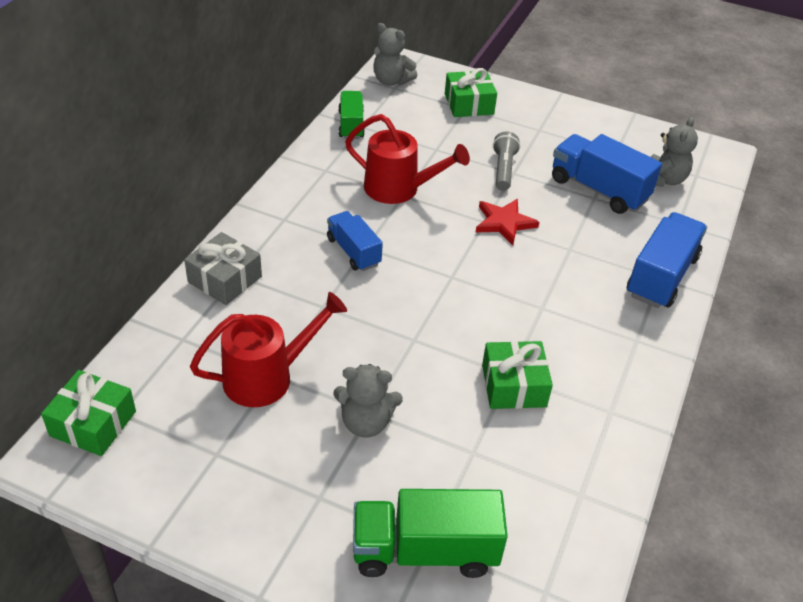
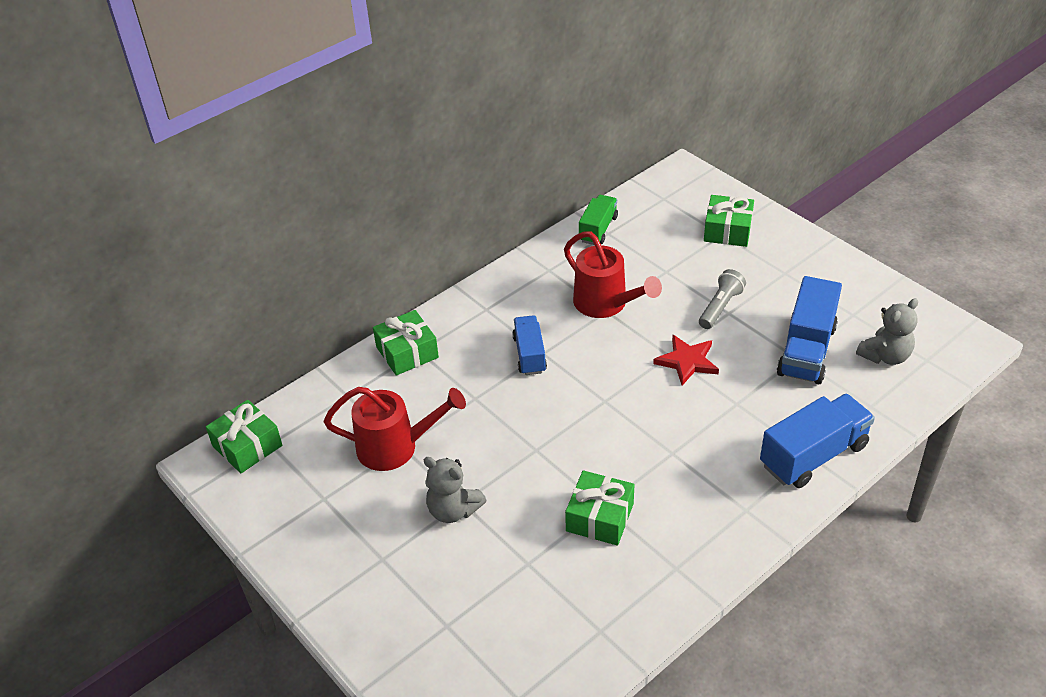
camera: 30 degrees right, 0 degrees up
grey gift [184,232,262,305] -> green gift [373,310,439,376]
green truck [353,489,508,578] -> none
grey teddy bear [373,23,417,86] -> none
blue truck [552,134,662,214] -> blue truck turned 135 degrees counterclockwise [777,276,842,384]

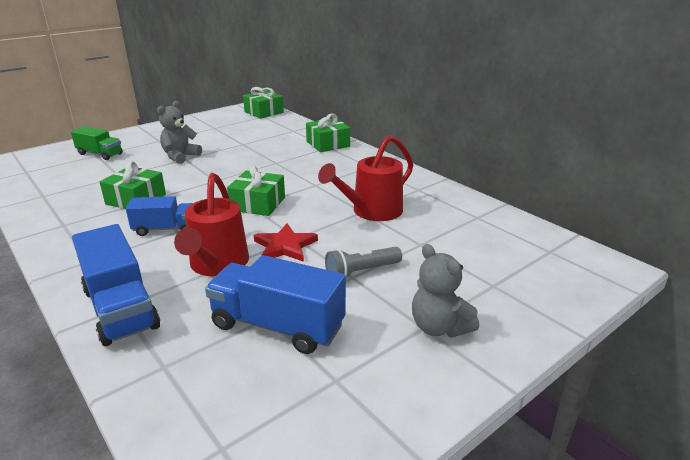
camera: 90 degrees right, 15 degrees down
red watering can [324,387,466,471] -> red watering can moved to [174,173,249,276]
blue truck [512,315,547,375] -> blue truck moved to [126,196,193,236]
green truck [579,195,618,245] -> green truck moved to [71,126,123,160]
grey flashlight [699,269,746,329] -> grey flashlight turned 120 degrees clockwise [325,247,402,278]
green gift [704,195,754,247] -> green gift moved to [227,165,285,216]
grey teddy bear [856,298,918,365] -> grey teddy bear moved to [412,244,479,338]

